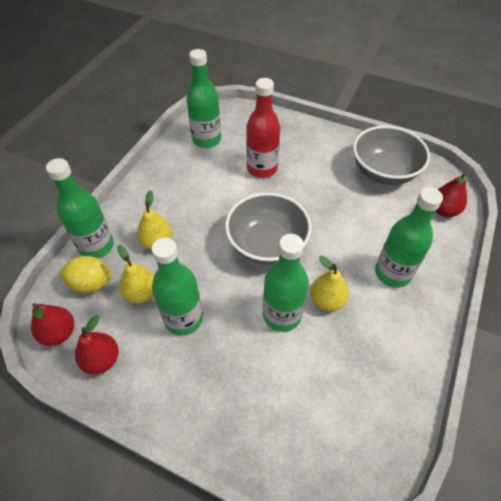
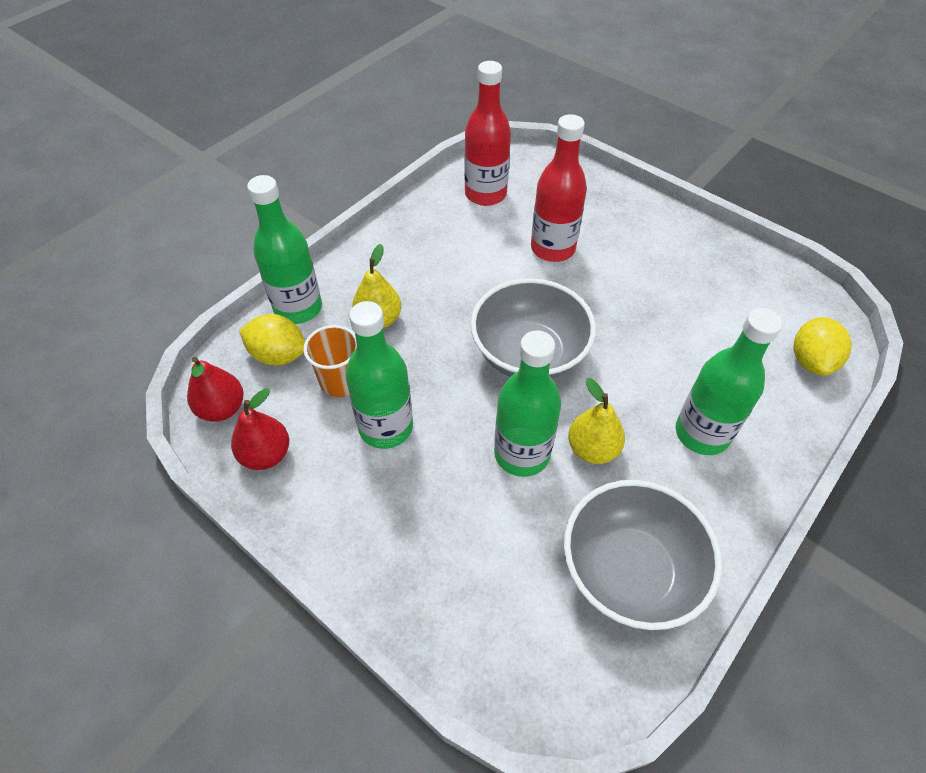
camera: 15 degrees right, 0 degrees up
yellow pear [117,245,155,304] -> orange cup [303,325,357,397]
green bottle [186,49,221,148] -> red bottle [464,61,511,206]
grey bowl [353,125,430,185] -> grey bowl moved to [564,480,722,630]
red pear [435,172,467,217] -> yellow lemon [793,317,852,376]

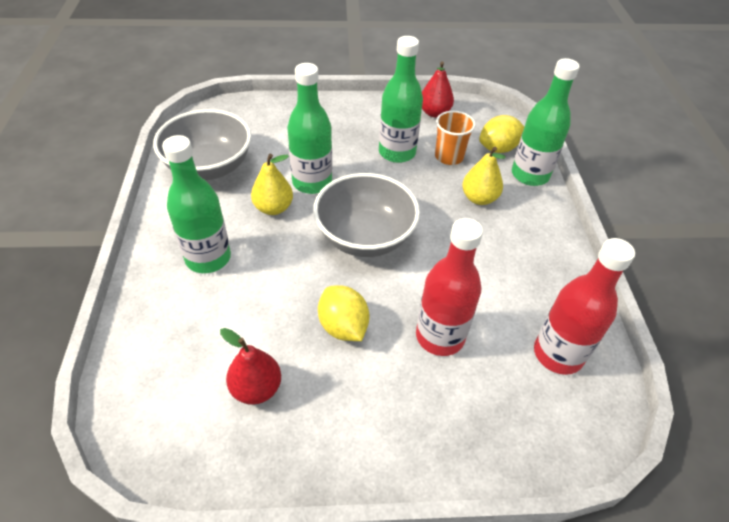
camera: 135 degrees right, 5 degrees down
red pear [187,357,243,422] -> red pear moved to [220,328,281,405]
yellow lemon [793,317,852,376] -> yellow lemon moved to [318,285,370,341]

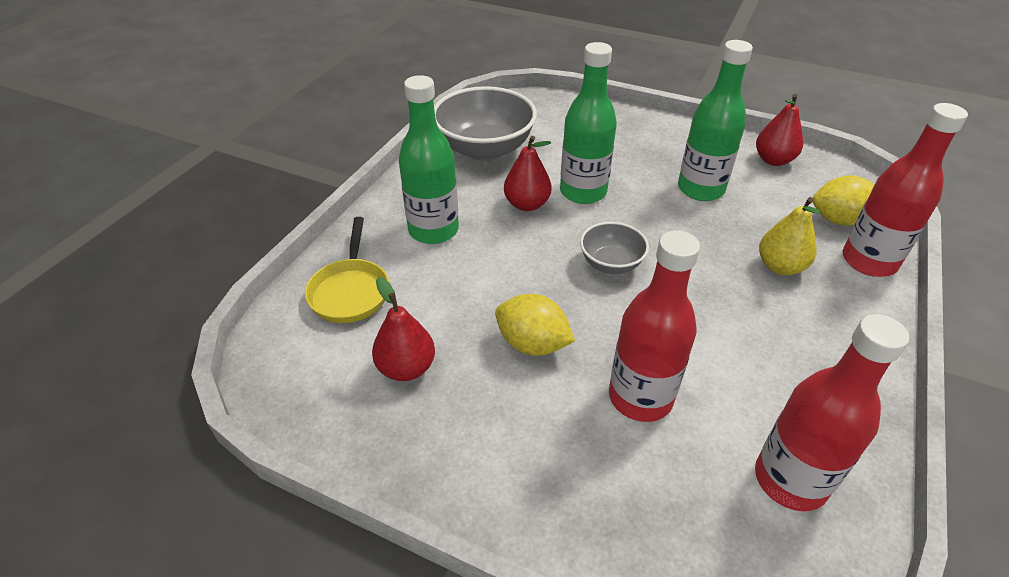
camera: 30 degrees right, 5 degrees down
yellow pear [251,154,293,215] -> red pear [504,136,552,211]
grey bowl [313,173,420,257] -> grey bowl [580,222,649,274], size x0.54
yellow lemon [318,285,370,341] -> yellow lemon turned 60 degrees counterclockwise [495,294,575,356]
orange cup [435,111,476,165] -> none
green bottle [512,58,580,186] -> red bottle [843,103,968,277]
none -> yellow pan [305,217,389,323]

